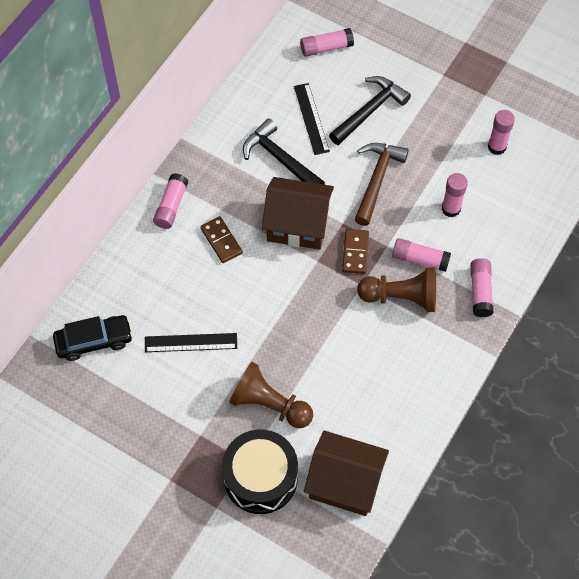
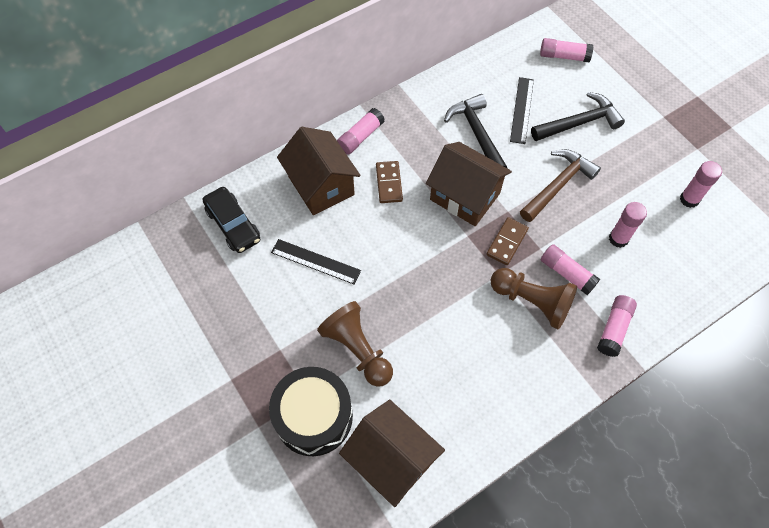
camera: 25 degrees right, 0 degrees up
black car [53,315,133,361] -> black car turned 45 degrees clockwise [203,187,260,253]
none -> brown house [277,127,361,215]

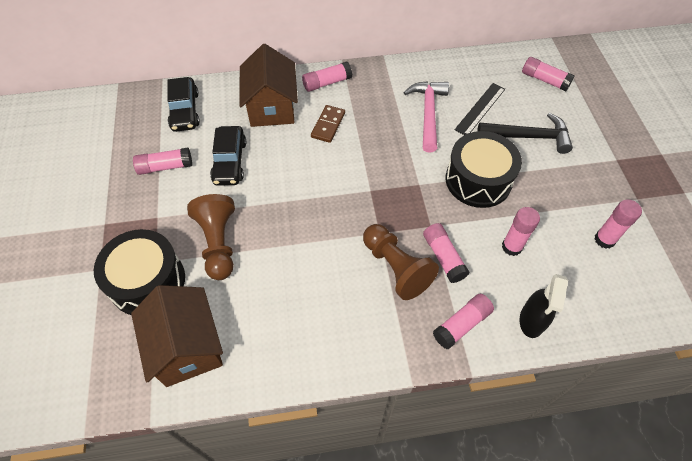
camera: 25 degrees right, 5 degrees down
black ruler [271,239,361,285] -> black car [210,126,246,186]
brown house [426,142,512,226] -> none
black hammer [444,94,507,168] -> pink hammer [403,81,449,153]
brown domino [487,217,529,265] -> none
brown hammer [520,149,601,222] -> black drum [446,131,522,208]
none -> pink glue stick [133,148,192,175]
none -> black spray bottle [519,274,568,338]

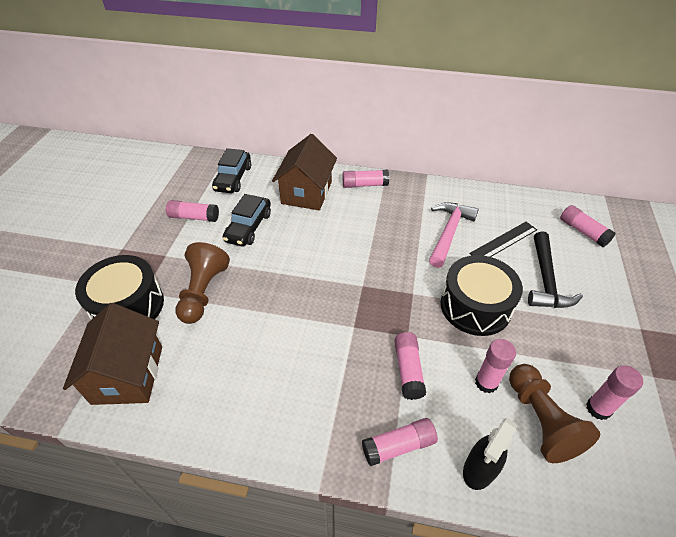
camera: 20 degrees right, 10 degrees down
brown domino [311,105,345,143] -> none
brown pawn [363,224,439,300] -> brown pawn moved to [509,364,600,463]
black hammer [477,113,573,154] -> black hammer turned 75 degrees clockwise [528,231,583,308]

